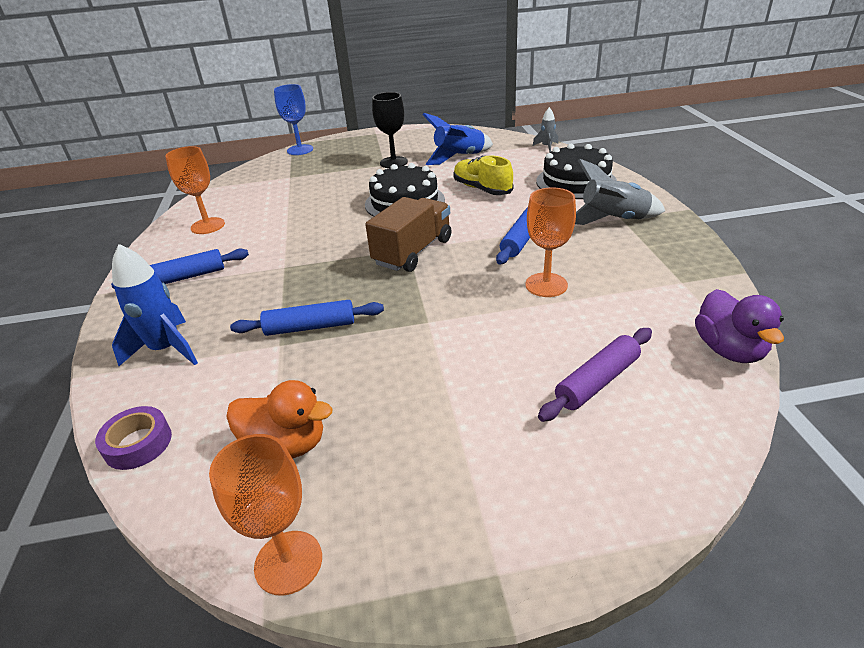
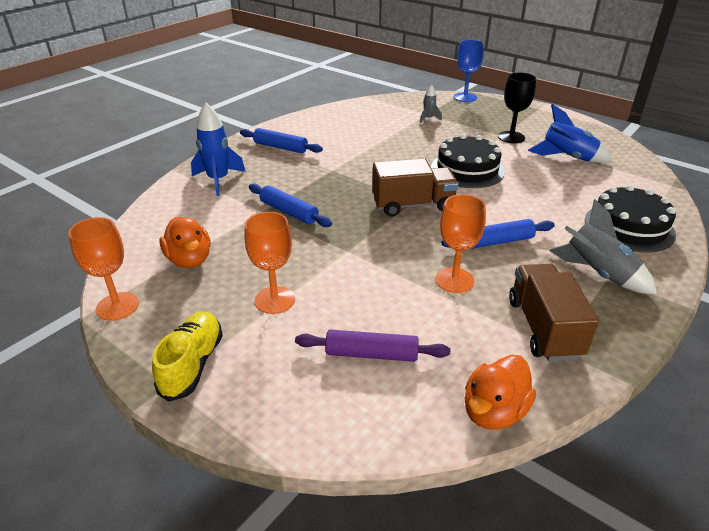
camera: 45 degrees right, 0 degrees up
purple tape [95,406,172,470] -> none
orange goblet [165,146,225,234] -> orange goblet moved to [244,212,295,314]
yellow shoe [453,155,514,195] -> yellow shoe moved to [152,311,223,402]
grey rocket [533,107,558,152] -> grey rocket moved to [420,84,442,123]
purple duck [695,289,784,363] -> orange duck [464,355,536,430]
none -> brown truck [509,264,599,361]

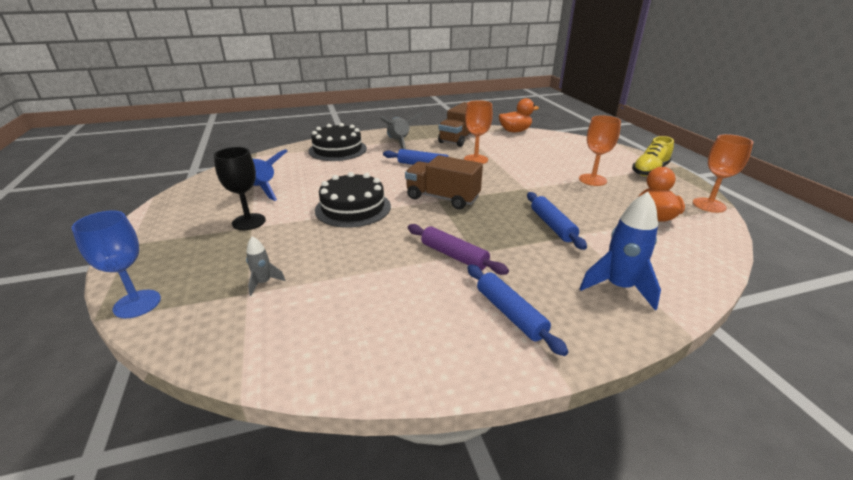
camera: 145 degrees left, 5 degrees down
purple rolling pin [295,329,450,362] -> purple rolling pin moved to [408,224,509,275]

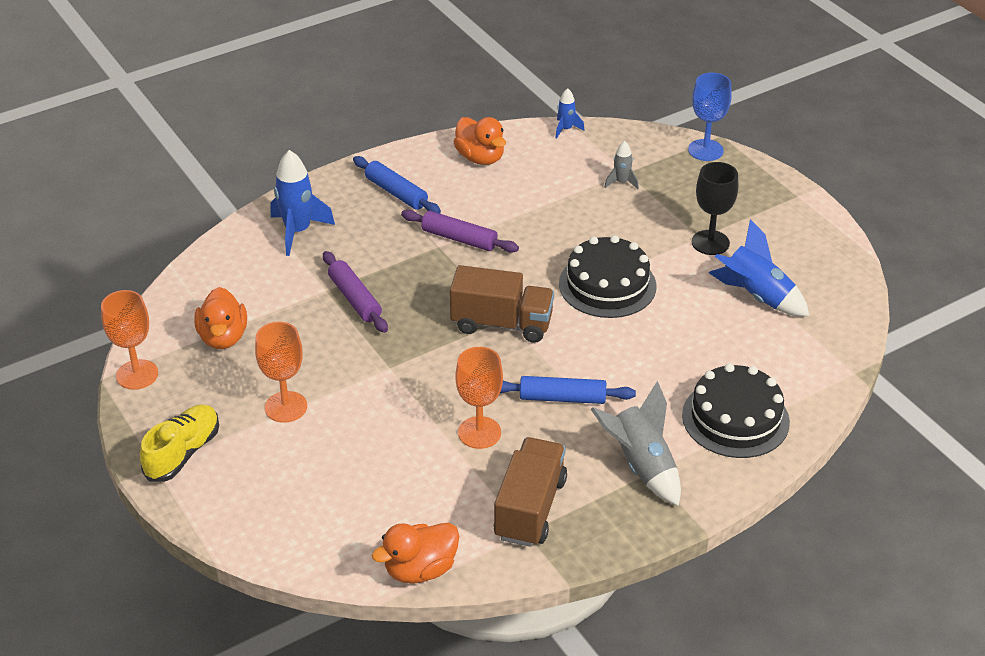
camera: 165 degrees right, 10 degrees up
blue rolling pin [527,192,587,250] -> purple rolling pin [323,251,388,333]
none -> orange duck [454,117,506,165]
none -> blue rocket [555,88,585,139]

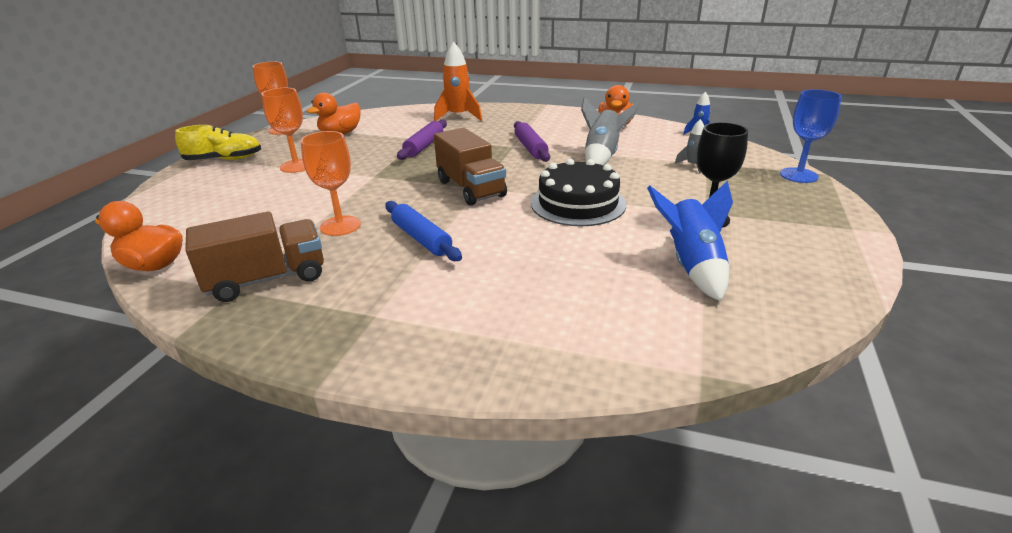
camera: 50 degrees right, 10 degrees down
blue rocket [271,150,335,256] -> orange rocket [434,42,482,121]
blue rolling pin [353,156,441,214] -> none
grey rocket [591,381,681,506] -> grey rocket moved to [581,97,641,166]
black cake [682,363,790,458] -> none

